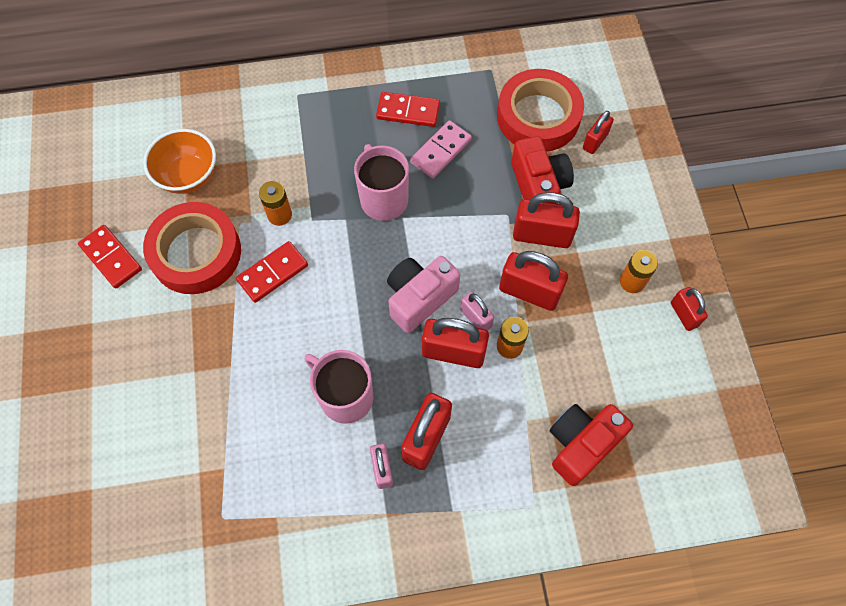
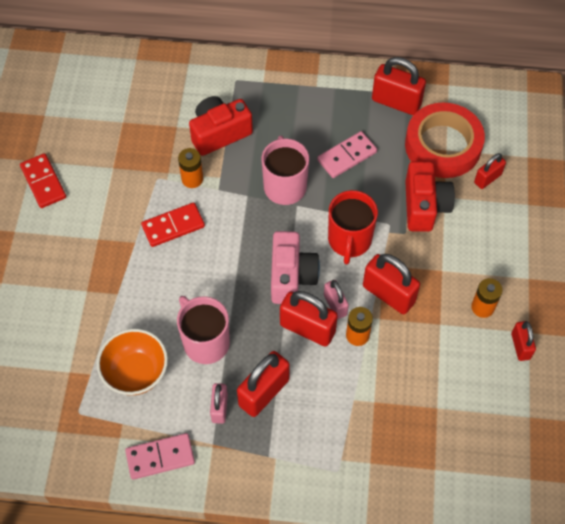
camera: 15 degrees right, 5 degrees down
orange bowl [143,129,216,194] -> orange bowl moved to [97,329,168,395]
red tape [143,202,241,294] -> none
red domino [376,92,440,127] -> none
pink camera [387,256,460,333] -> pink camera turned 120 degrees clockwise [271,231,320,304]
red padlock [513,192,580,248] -> red padlock moved to [372,57,426,115]
red camera [550,404,633,486] -> red camera moved to [189,96,253,156]
none -> pink domino [125,433,195,480]
none -> red mug [328,190,378,264]

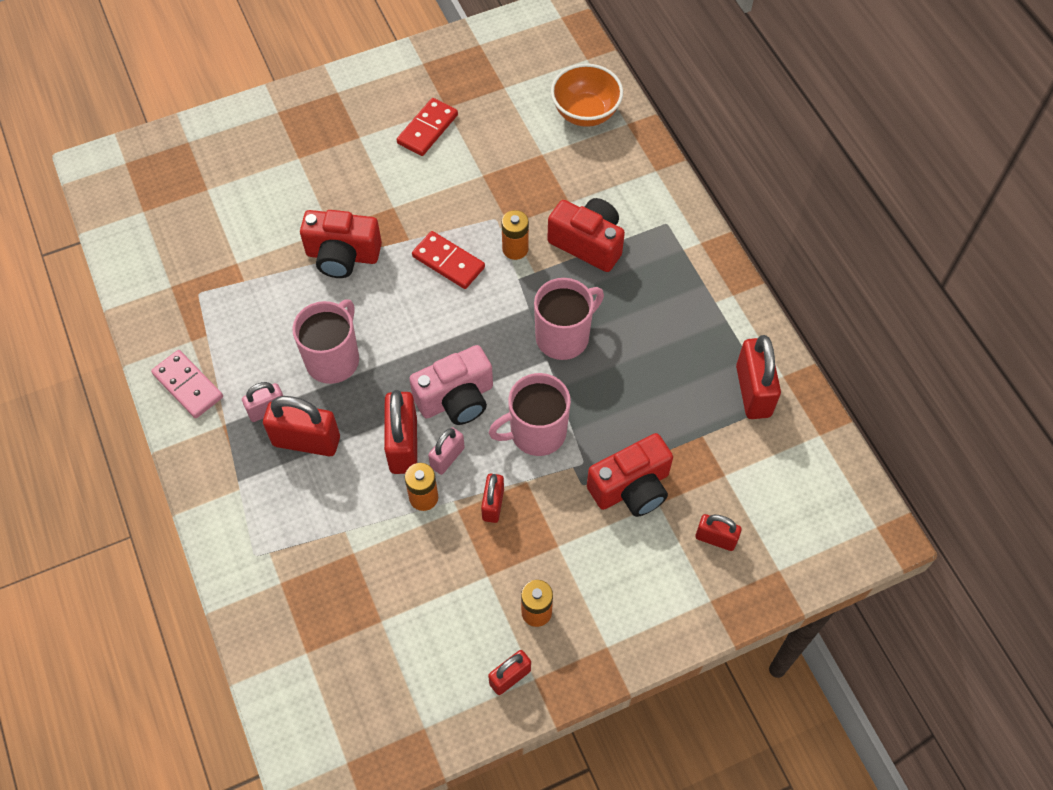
camera: 60 degrees right, 0 degrees up
orange bowl [97,329,168,395] -> orange bowl moved to [551,64,623,127]
pink domino [317,131,377,178] -> none
red mug [328,190,378,264] -> pink mug [489,373,571,456]
red padlock [363,254,420,314] -> red padlock [481,474,504,523], size x0.59
red tape [405,103,485,178] -> none
none -> red camera [300,210,382,278]

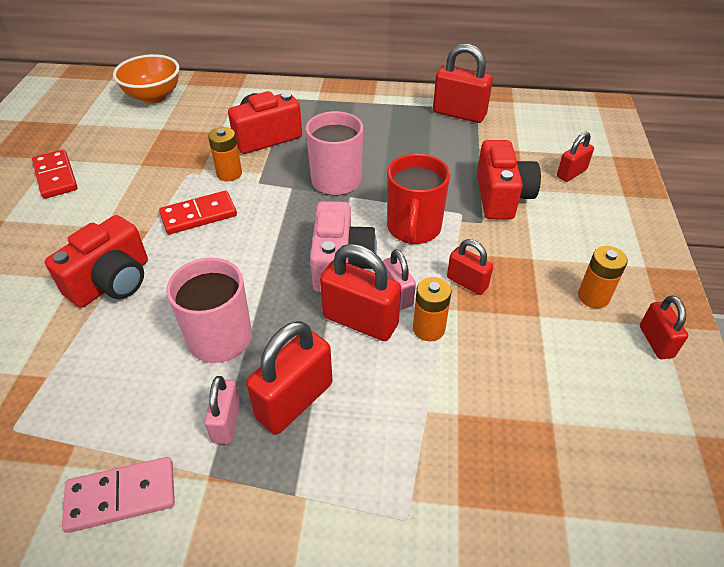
camera: 60 degrees left, 15 degrees down
pink mug [489,373,571,456] -> red mug [387,154,450,245]

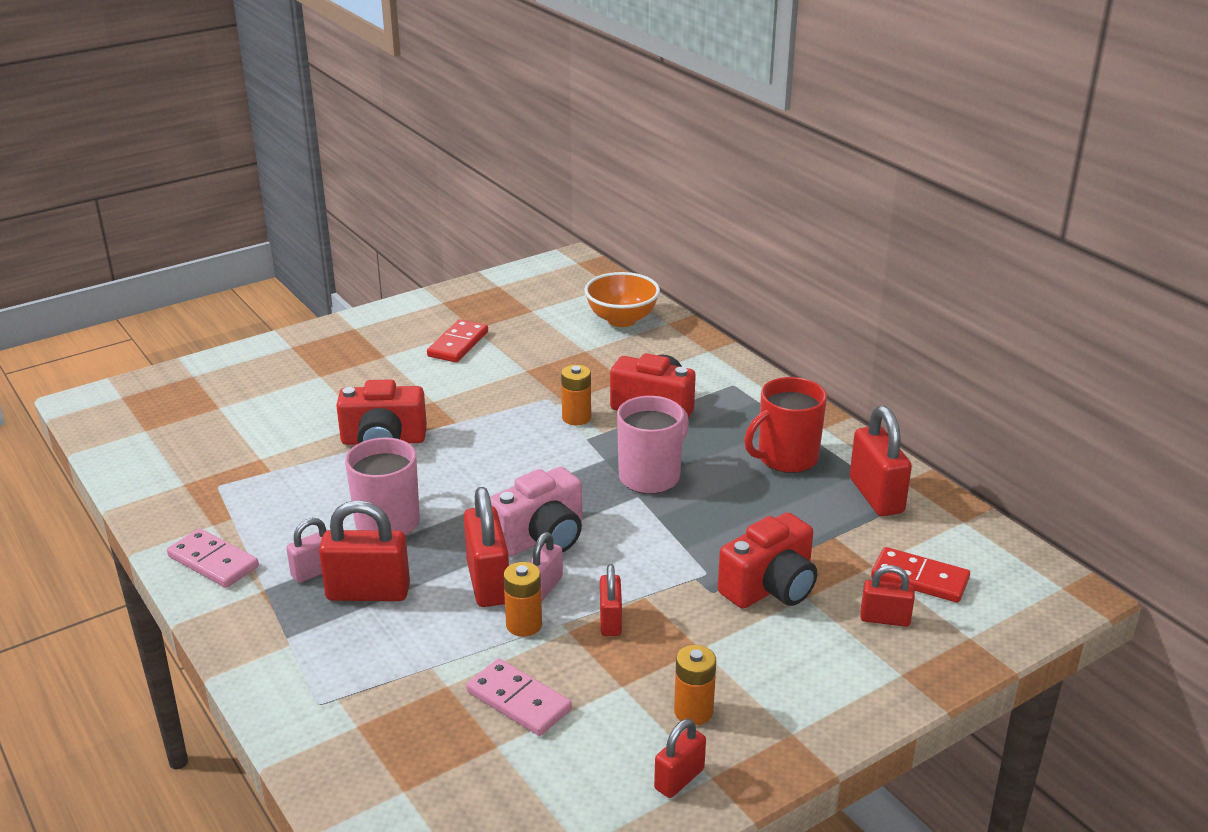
camera: 50 degrees right, 15 degrees down
red domino [159,191,237,234] -> red domino moved to [871,547,970,603]
red mug [387,154,450,245] -> red mug moved to [744,377,827,473]
none -> pink domino [466,659,572,736]

